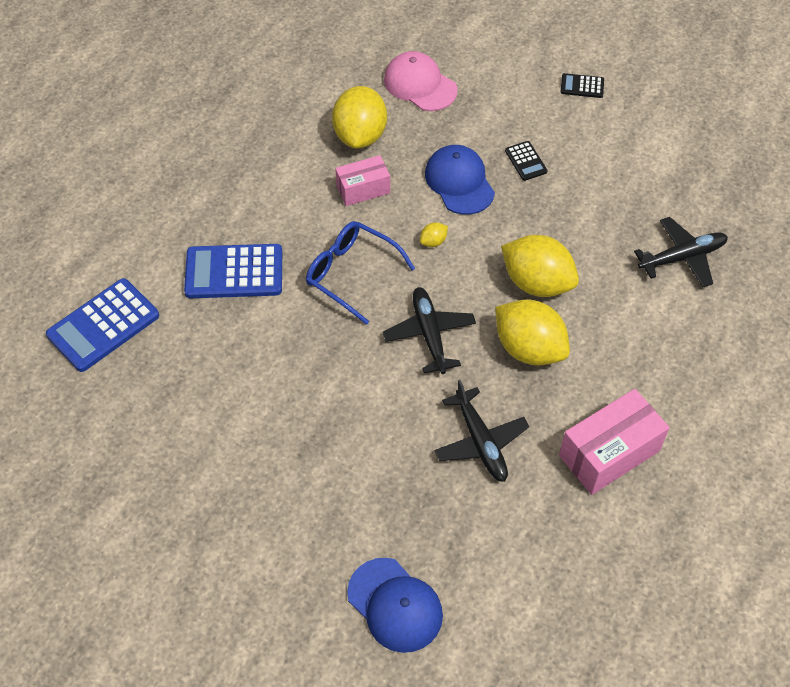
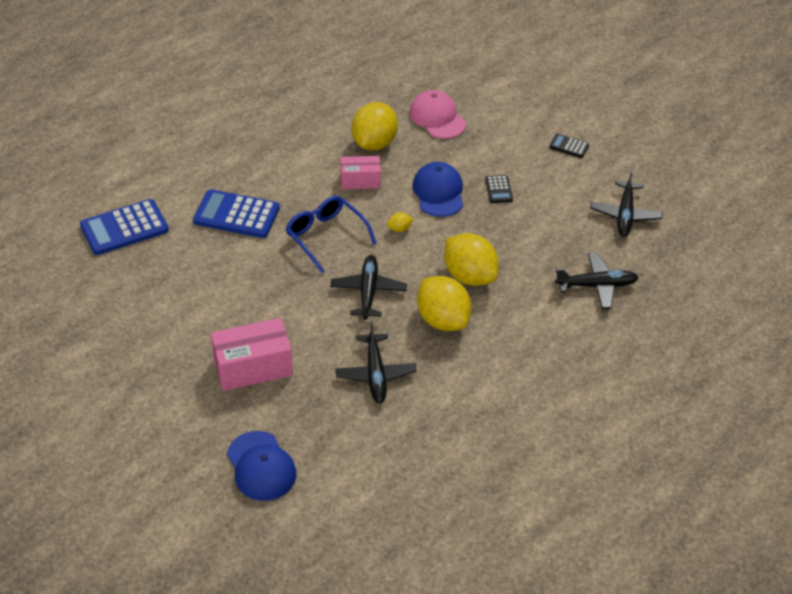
camera: 15 degrees right, 10 degrees down
pink box [559,389,670,495] -> pink box moved to [211,318,293,391]
none -> black plane [590,169,663,236]

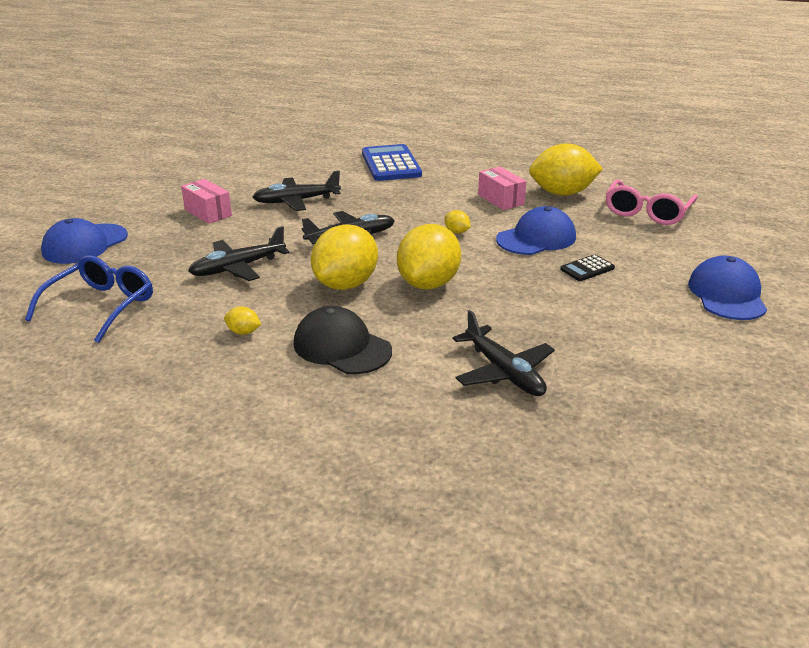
camera: 65 degrees right, 15 degrees down
blue calculator [80,199,169,255] -> none
pink box [211,318,293,391] -> pink box [181,179,232,224], size x0.62
blue glasses [286,196,377,273] -> blue glasses moved to [25,255,153,343]
pink cap [409,90,466,139] -> pink glasses [606,180,698,225]
black calculator [549,134,589,158] -> blue cap [688,256,767,320]
black plane [590,169,663,236] -> black plane moved to [253,171,341,211]
none -> yellow lemon [224,306,261,335]
none -> black cap [294,306,392,374]

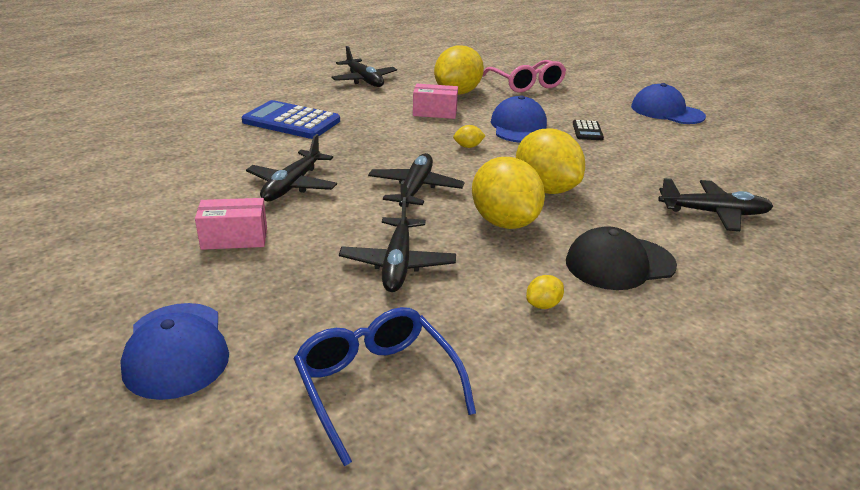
camera: 55 degrees left, 0 degrees up
none -> black plane [331,46,397,87]

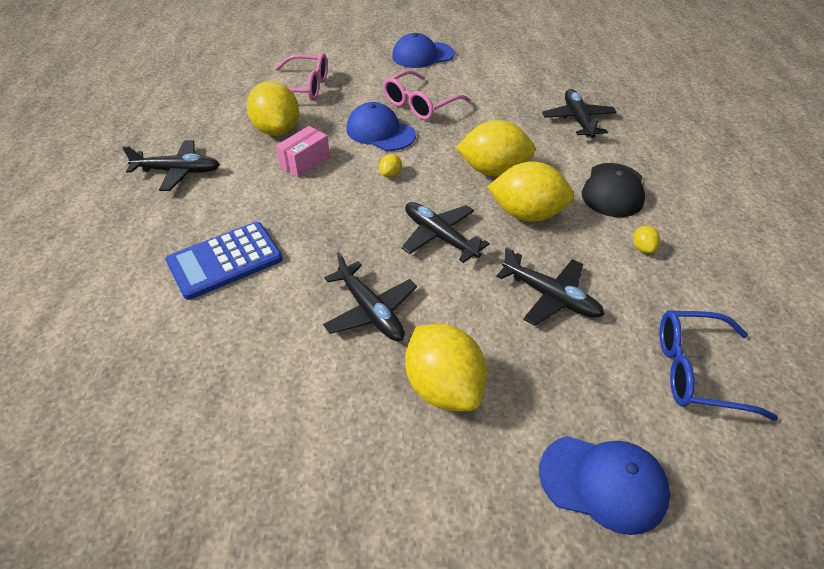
camera: 55 degrees left, 15 degrees up
pink box [195,198,267,250] -> yellow lemon [405,324,487,411]
black calculator [573,120,604,140] -> pink glasses [383,70,470,120]
black plane [658,178,774,231] -> black plane turned 45 degrees counterclockwise [542,89,617,138]

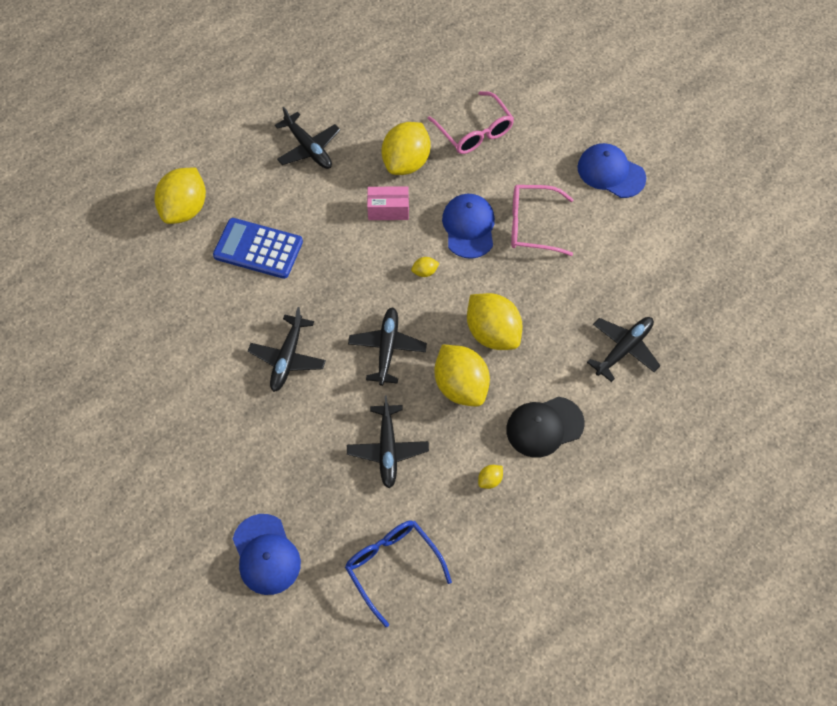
camera: 50 degrees right, 15 degrees up
yellow lemon [405,324,487,411] -> yellow lemon moved to [154,168,206,224]

